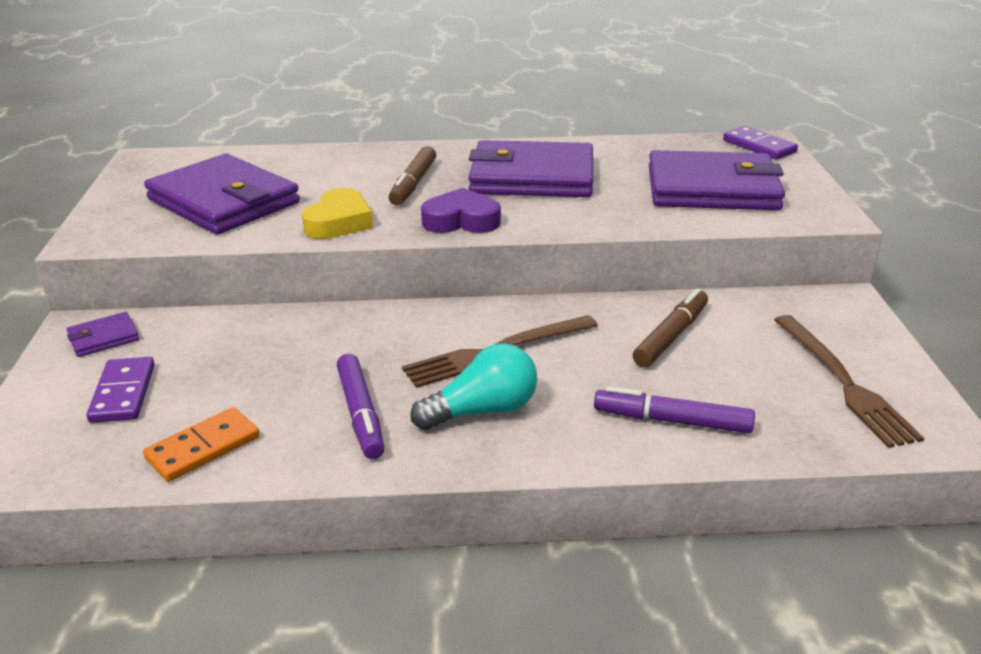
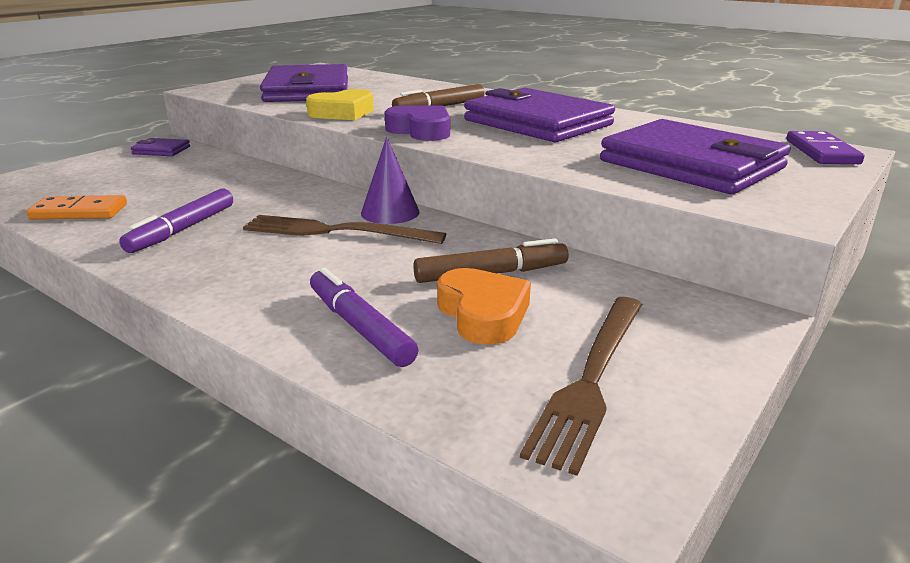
camera: 40 degrees right, 5 degrees down
purple domino [86,357,155,423] -> none
turquoise light bulb [411,343,537,430] -> none
none -> purple cone [361,137,420,224]
none -> orange heart [437,268,531,345]

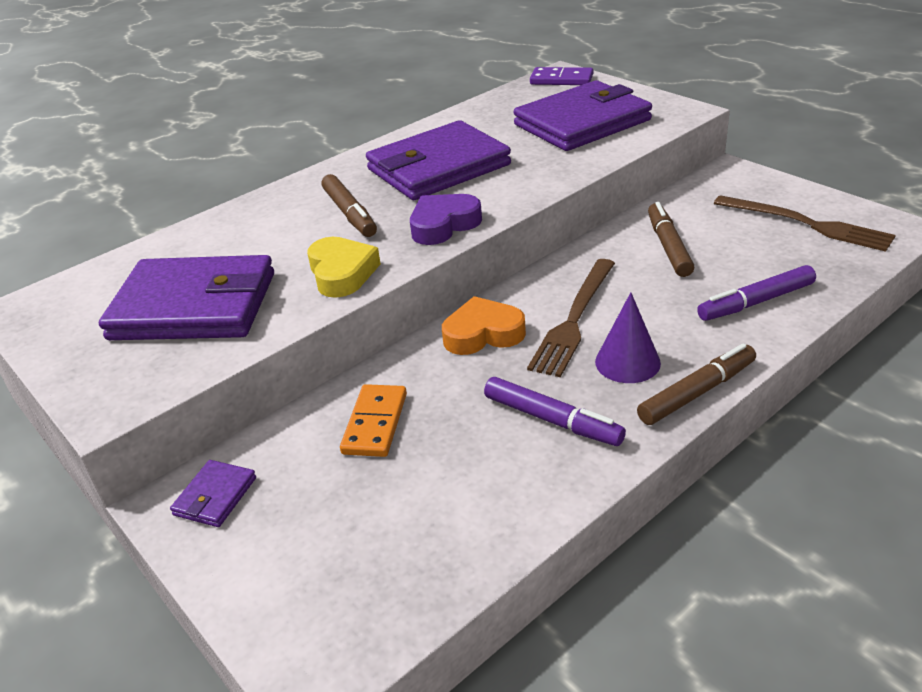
camera: 75 degrees left, 10 degrees up
orange domino [26,195,127,219] -> orange domino moved to [340,384,407,457]
purple cone [361,137,420,224] -> purple cone moved to [595,292,661,383]
orange heart [437,268,531,345] -> orange heart moved to [442,296,526,355]
none -> brown marker [637,343,756,425]

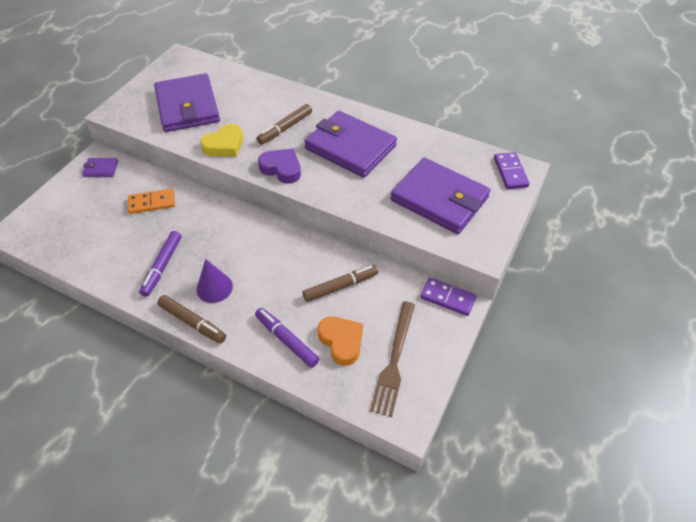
camera: 65 degrees right, 15 degrees up
orange heart [442,296,526,355] -> orange heart moved to [318,316,363,366]
brown fork [527,259,615,377] -> none
none -> purple domino [420,278,476,316]

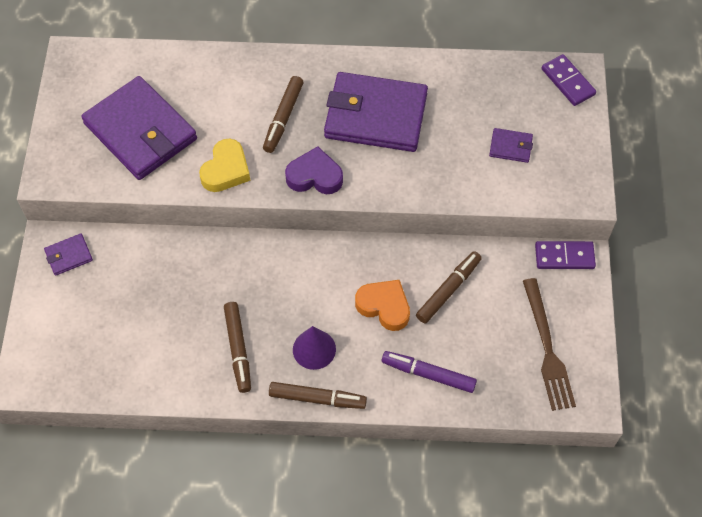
camera: 25 degrees left, 10 degrees up
orange domino [128,189,175,214] -> none
purple marker [139,231,181,297] -> brown marker [224,302,251,393]
orange heart [318,316,363,366] -> orange heart moved to [355,280,410,331]
purple wallet [390,158,491,234] -> purple wallet [489,128,533,163], size x0.42

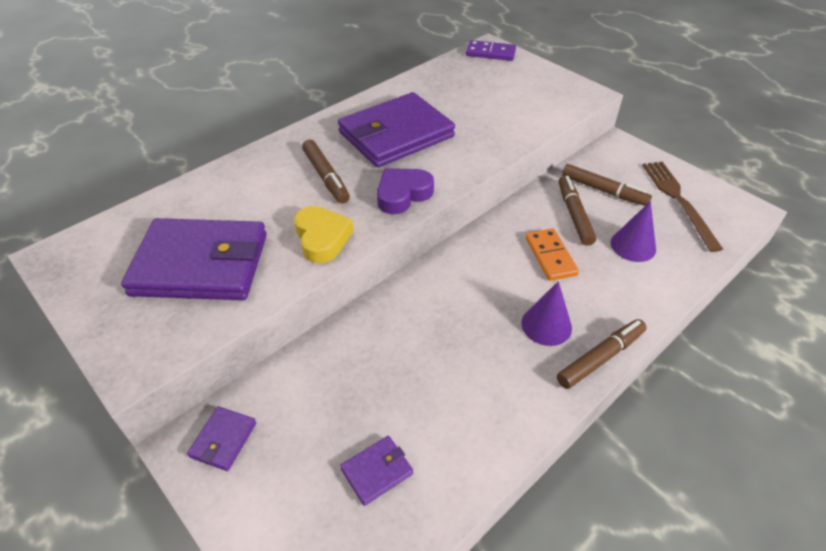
camera: 45 degrees left, 15 degrees down
brown marker [224,302,251,393] -> brown marker moved to [562,164,652,206]
orange heart [355,280,410,331] -> orange domino [526,228,579,281]
purple marker [382,351,477,393] -> none
purple wallet [489,128,533,163] -> purple wallet moved to [340,436,413,506]
brown fork [523,278,576,411] -> brown fork turned 135 degrees counterclockwise [642,162,723,252]
purple domino [535,241,596,269] -> none
none -> purple cone [611,201,656,262]

